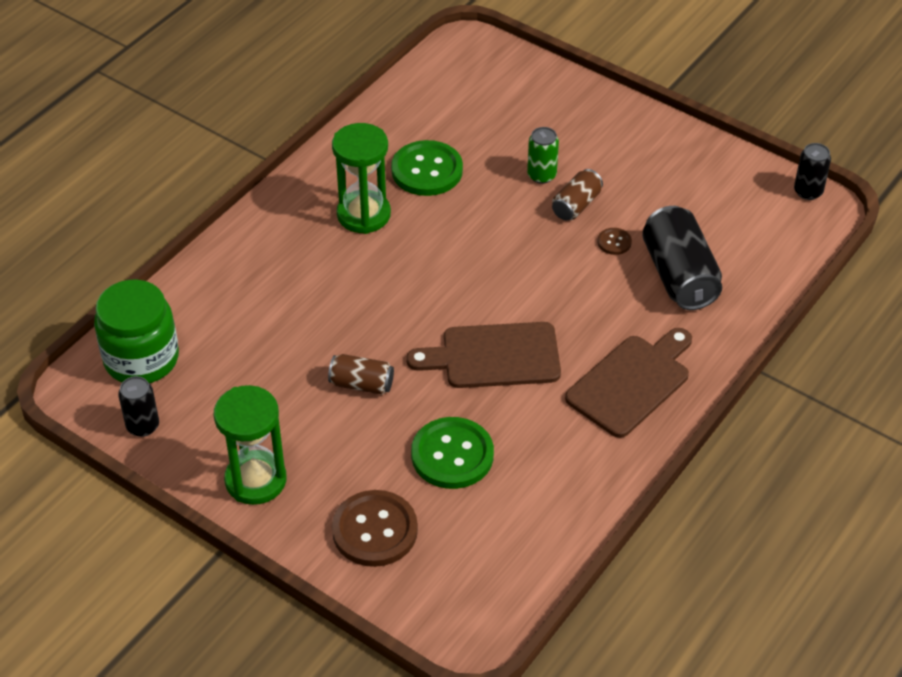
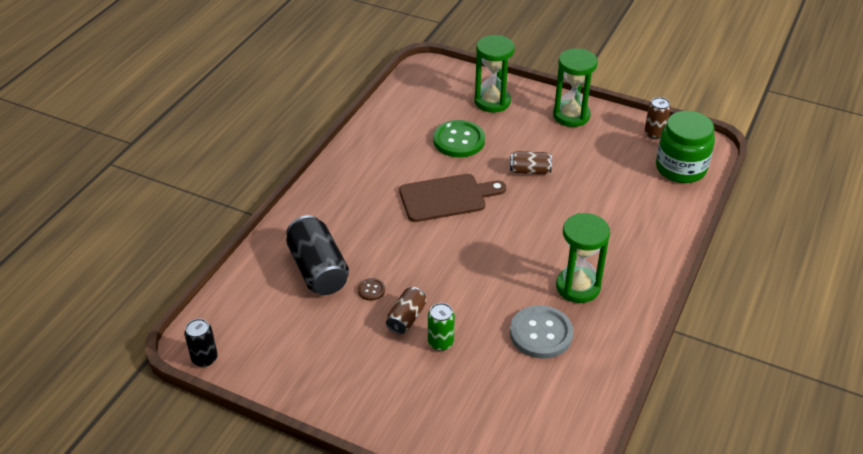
camera: 170 degrees right, 5 degrees down
black can [118,376,159,437] -> brown can [644,97,671,139]
brown button [332,490,418,567] -> green hourglass [475,35,514,112]
green button [391,140,463,196] -> grey button [510,305,573,359]
brown cutting board [565,328,692,438] -> none

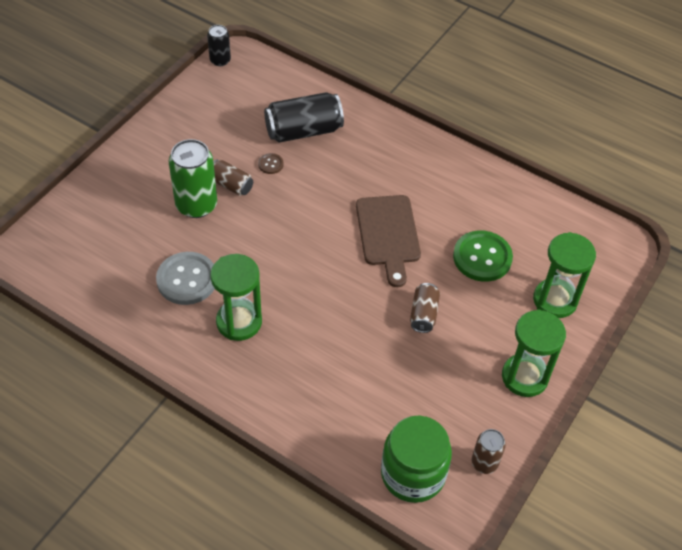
camera: 95 degrees right, 10 degrees up
green can [428,303,455,351] -> green can [169,139,217,218], size x1.78

